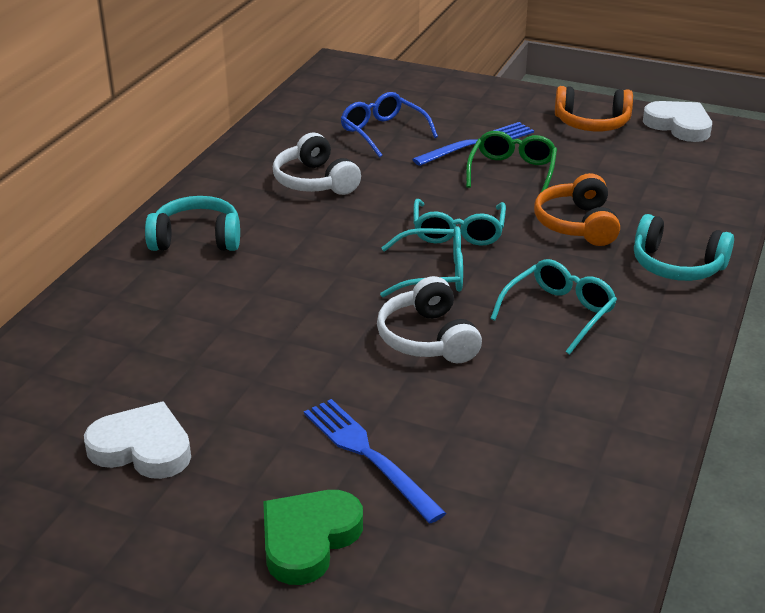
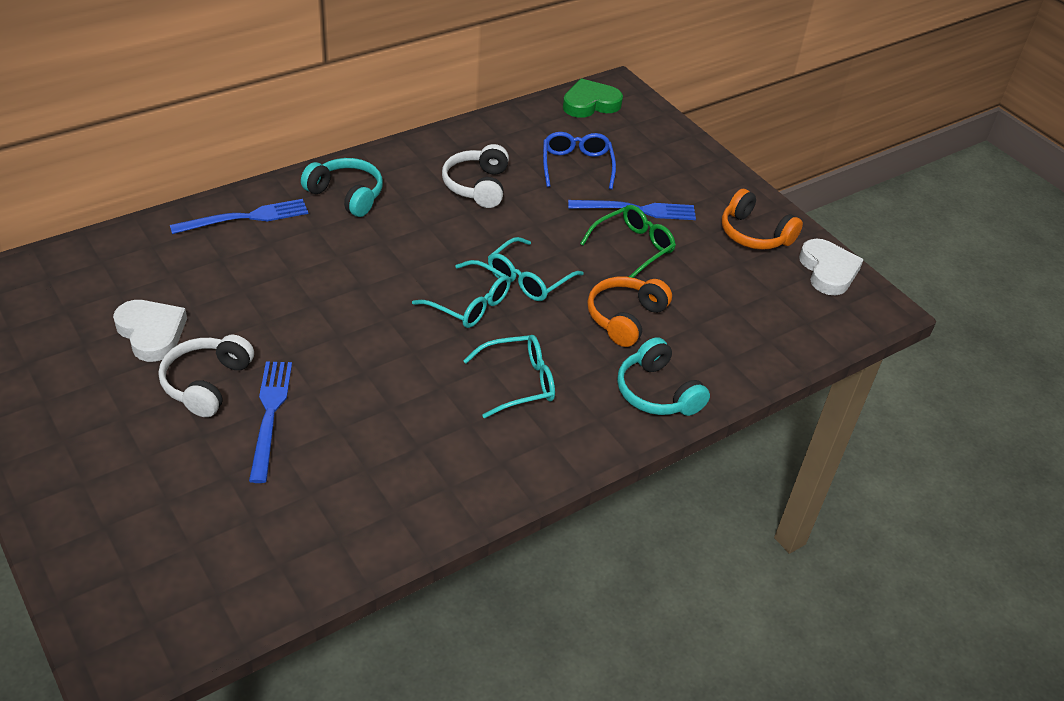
camera: 30 degrees right, 10 degrees up
green heart [263,490,363,585] -> green heart moved to [563,78,623,118]
white headphones [377,276,482,363] -> white headphones moved to [159,335,254,417]
none -> blue fork [170,199,308,234]

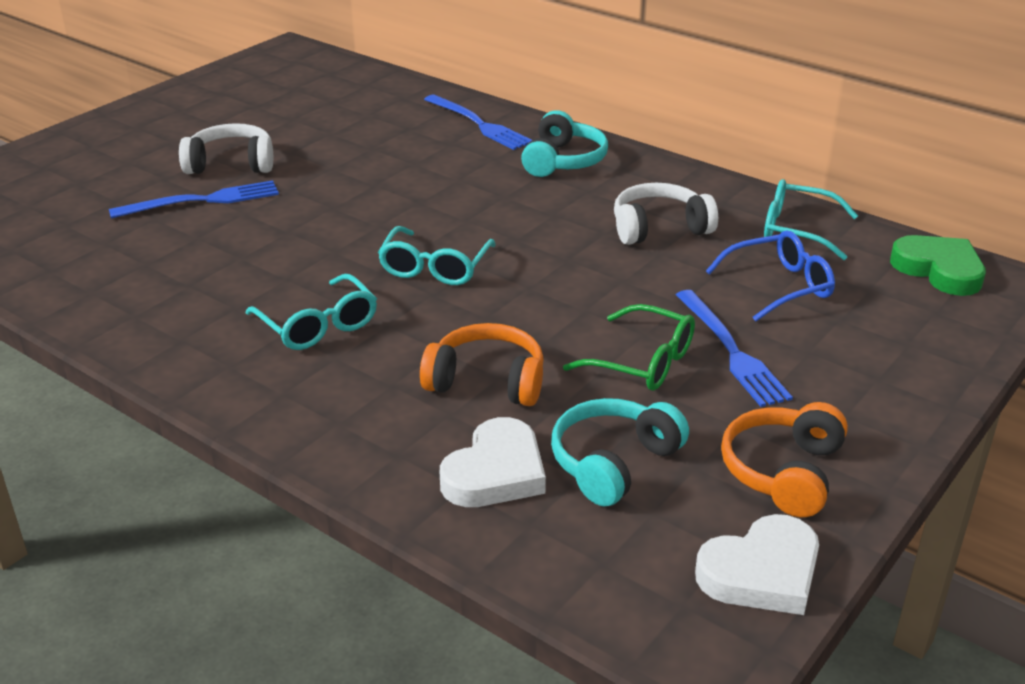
camera: 75 degrees right, 10 degrees down
white heart [113,300,187,362] -> white heart moved to [440,417,546,507]
turquoise glasses [488,237,584,301] -> turquoise glasses moved to [764,179,858,260]
turquoise headphones [617,337,710,416] -> turquoise headphones moved to [551,398,689,507]

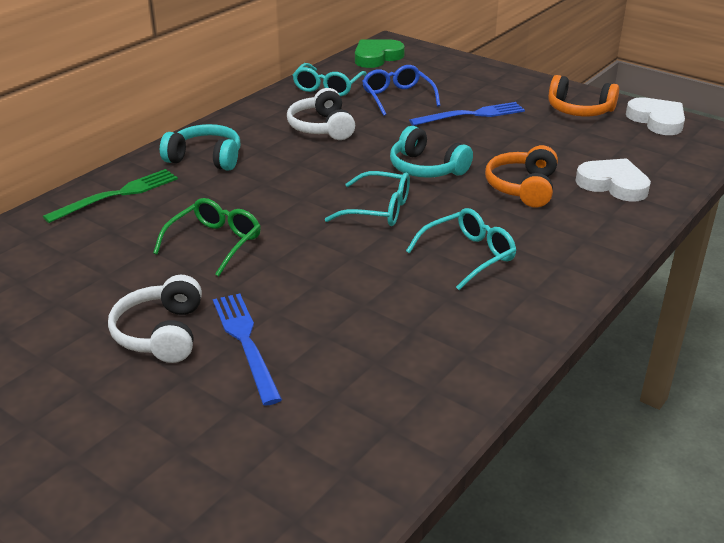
camera: 90 degrees left, 0 degrees up
blue fork [424,95,532,150] -> green fork [43,169,178,223]
turquoise headphones [551,398,689,507] -> turquoise headphones moved to [390,126,473,178]
green glasses [563,304,695,391] -> green glasses moved to [153,198,261,276]

